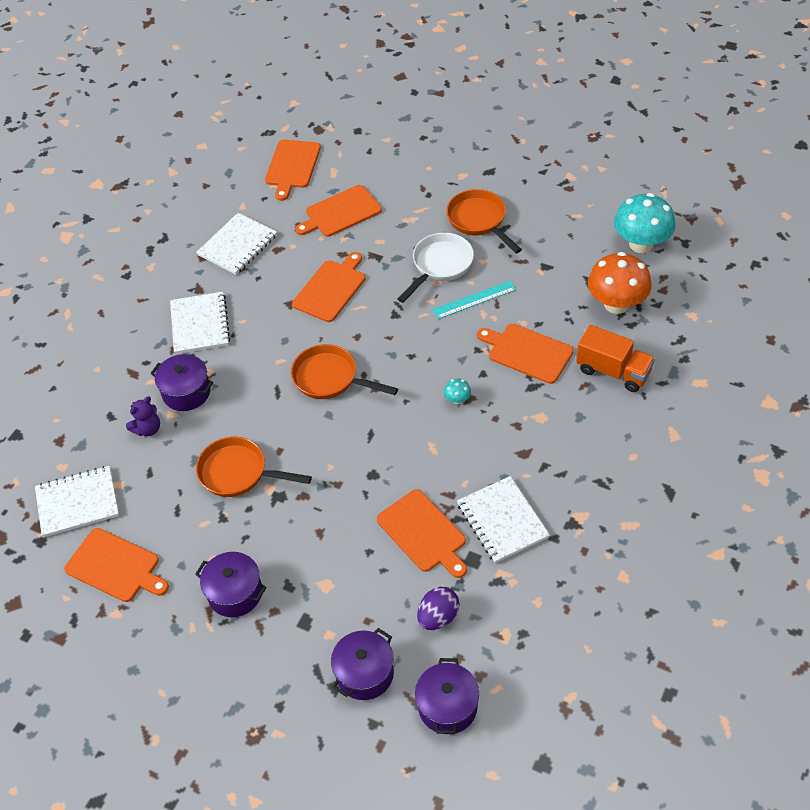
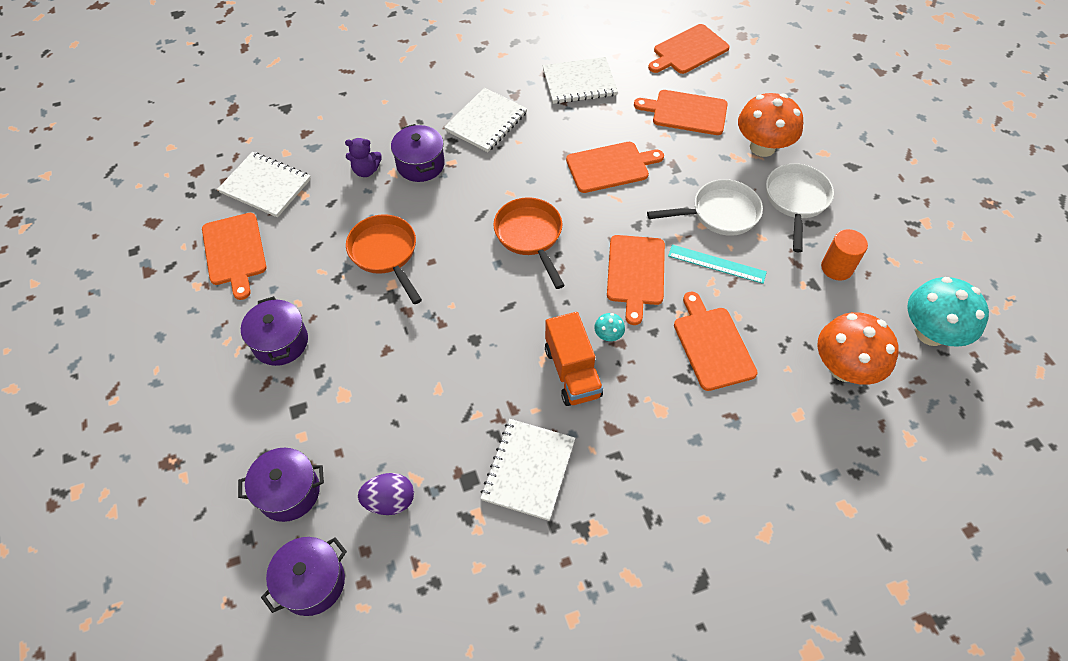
camera: 40 degrees right, 5 degrees up
orange cutting board [377,489,467,578] -> orange cutting board moved to [607,235,665,325]
orange pan [446,189,522,253] -> white pan [766,163,834,252]
orange truck [576,325,655,392] -> orange truck moved to [545,312,603,406]
none -> orange mushroom [738,93,803,157]
none -> orange cylinder [821,229,868,281]

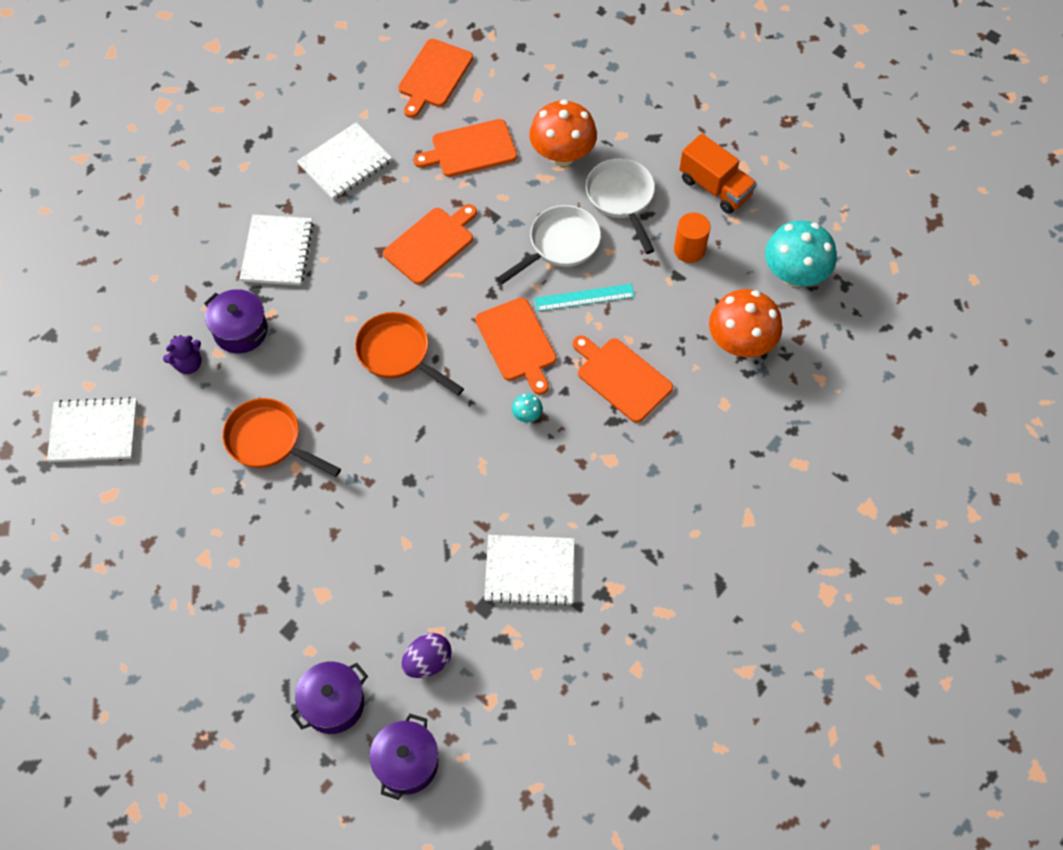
camera: 30 degrees left, 5 degrees up
orange cutting board [202,213,266,300] -> none
purple pot [241,296,308,366] -> none
white notebook [481,419,575,521] -> white notebook turned 75 degrees counterclockwise [484,535,575,606]
orange truck [545,312,603,406] -> orange truck moved to [679,134,757,214]

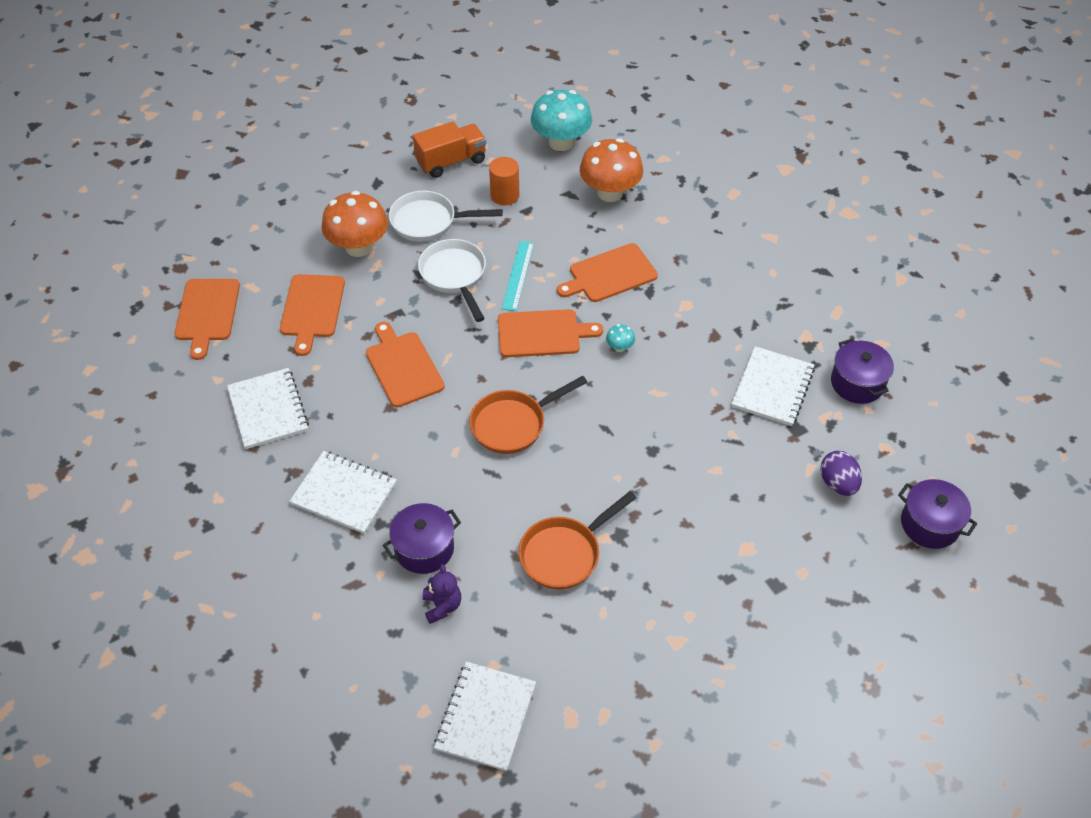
camera: 70 degrees left, 10 degrees down
purple pot [291,661,368,734] -> purple pot moved to [831,338,894,404]
orange cutting board [398,39,473,118] -> orange cutting board turned 45 degrees clockwise [175,279,240,360]

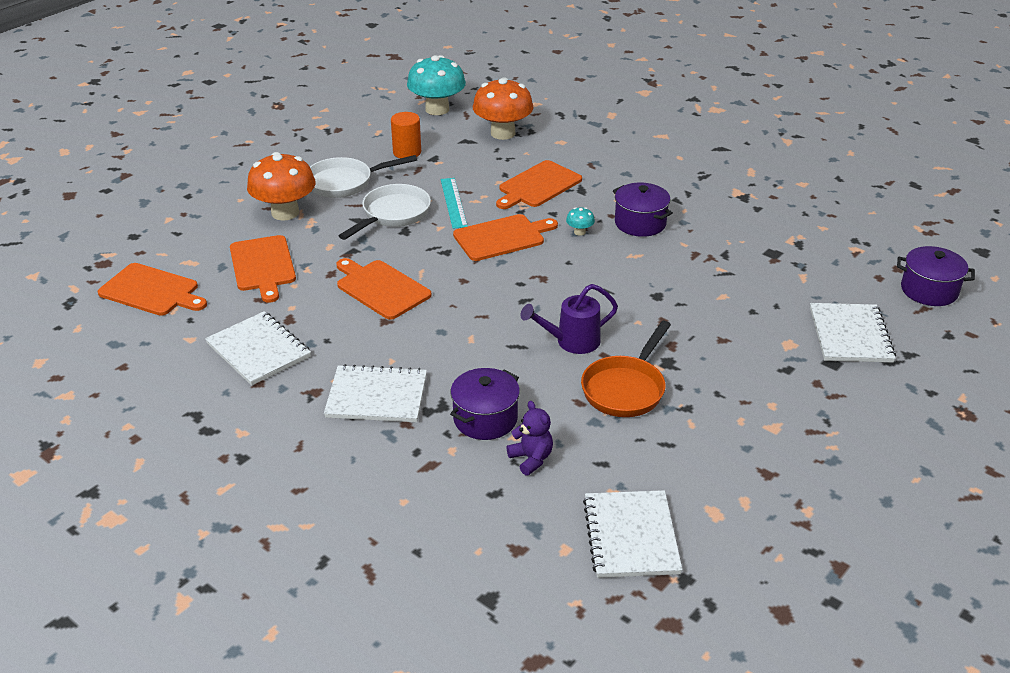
camera: 20 degrees left, 15 degrees down
orange cutting board [175,279,240,360] -> orange cutting board turned 45 degrees counterclockwise [98,263,207,316]
orange truck [413,121,486,178] -> none
white pan [418,239,486,322] -> white pan turned 75 degrees clockwise [339,184,431,240]
orange pan [469,376,588,454] -> none
white notebook [732,346,815,426] -> white notebook moved to [810,303,896,362]
purple egg [820,451,862,496] -> none
purple pot [831,338,894,404] -> purple pot moved to [613,183,673,237]
none -> purple watering can [521,284,618,354]

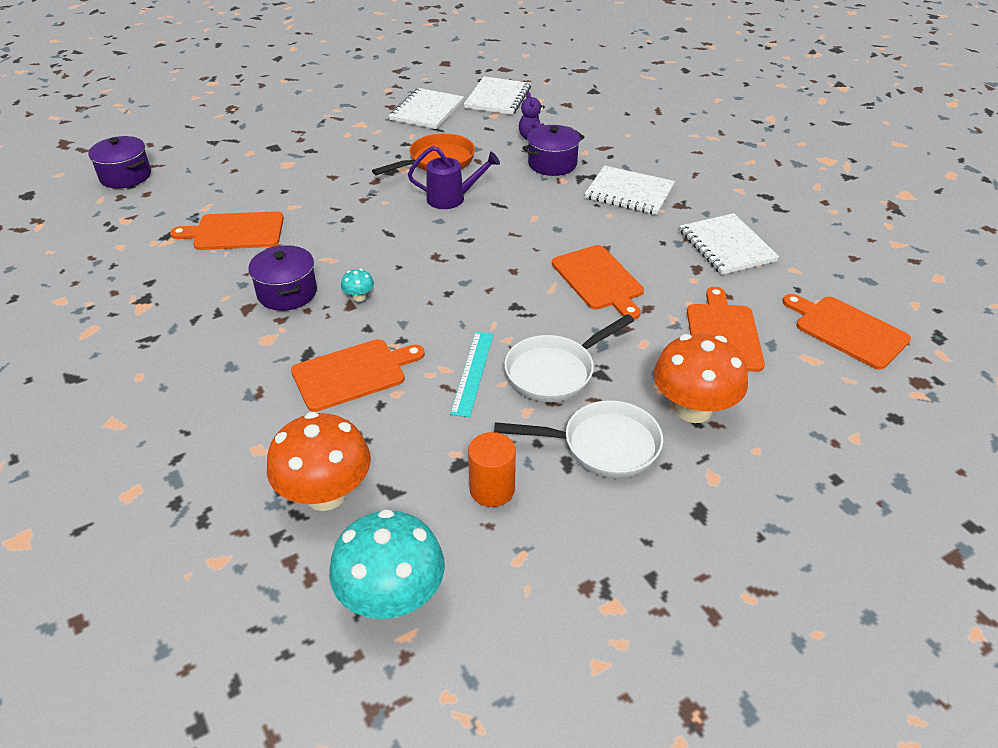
camera: 160 degrees left, 5 degrees up
orange cutting board [453,214,558,261] -> orange cutting board moved to [170,211,284,250]
white notebook [810,303,896,362] -> white notebook moved to [389,88,464,129]

